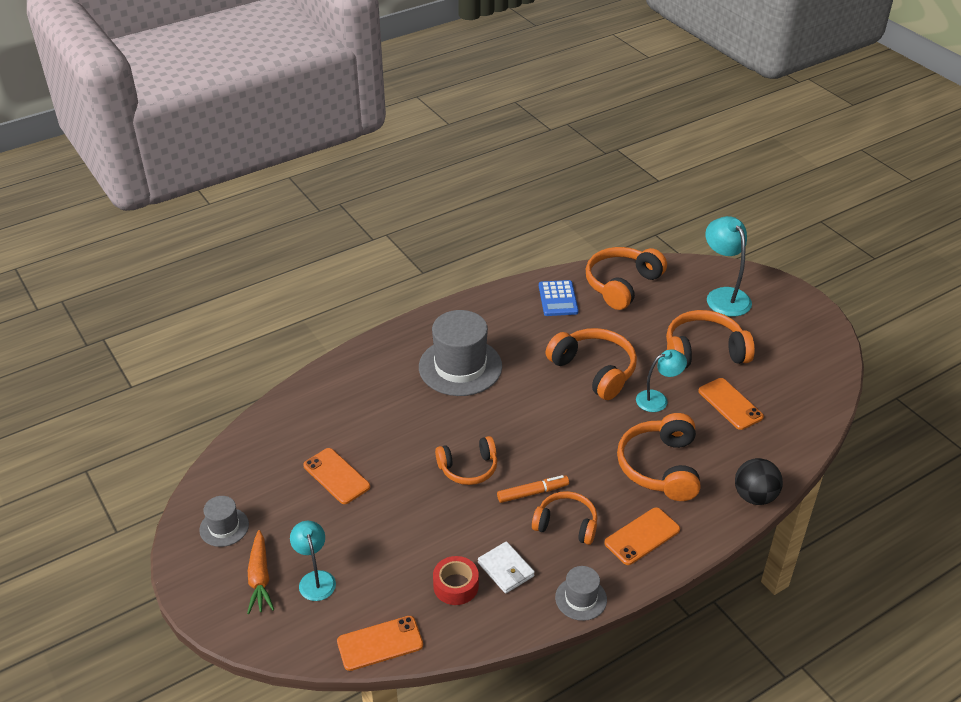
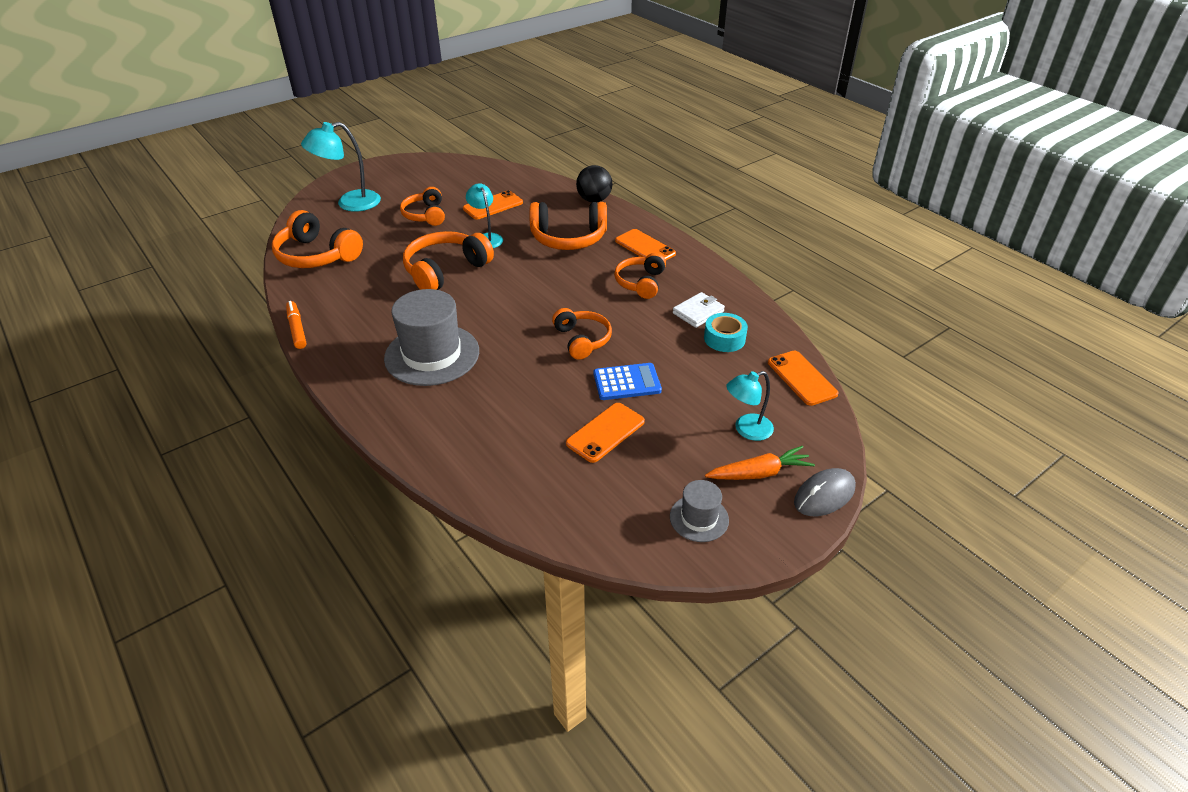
camera: 95 degrees left, 0 degrees up
red tape [433,556,479,605] -> turquoise tape [704,313,748,352]
orange marker [497,475,569,503] -> orange marker moved to [286,301,306,349]
blue calculator [539,280,579,316] -> blue calculator moved to [594,363,662,400]
grey hat [555,566,607,621] -> none
orange headphones [666,310,755,369] -> orange headphones [400,187,445,226], size x0.65
none -> grey mouse [794,468,856,516]

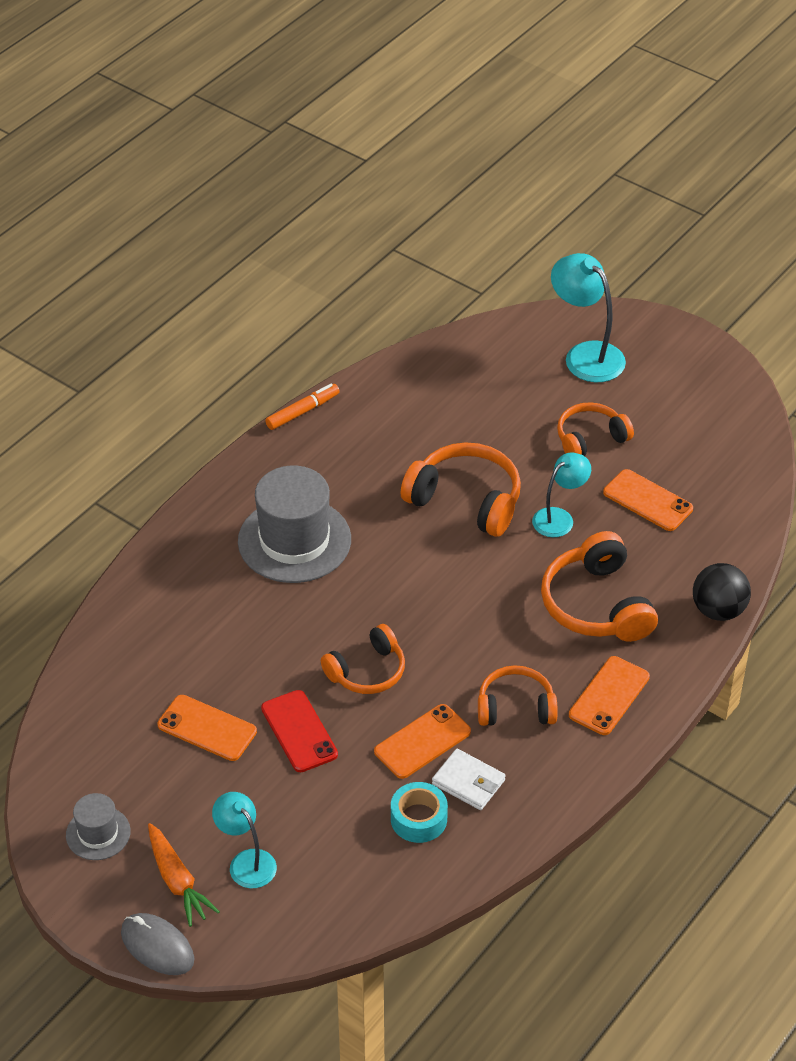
camera: 75 degrees right, 5 degrees up
orange headphones [272,210,363,268] -> none
blue calculator [594,363,662,400] -> red phone [261,690,338,772]
orange phone [768,351,838,406] -> orange phone moved to [374,704,471,779]

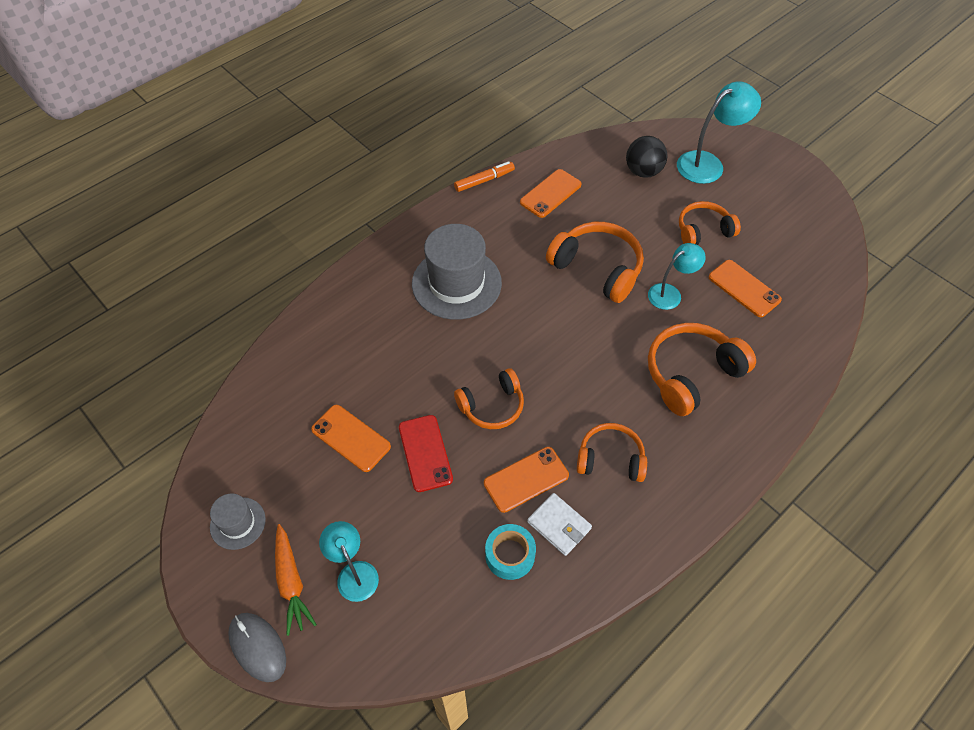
camera: 10 degrees right, 10 degrees up
orange headphones [541,531,658,642] -> orange headphones turned 60 degrees clockwise [648,323,756,416]
turquoise lamp [551,253,626,382] -> turquoise lamp turned 90 degrees clockwise [677,81,761,184]
orange phone [569,656,650,735] -> orange phone moved to [520,169,582,218]
black ball [693,563,751,621] -> black ball moved to [626,136,668,178]

